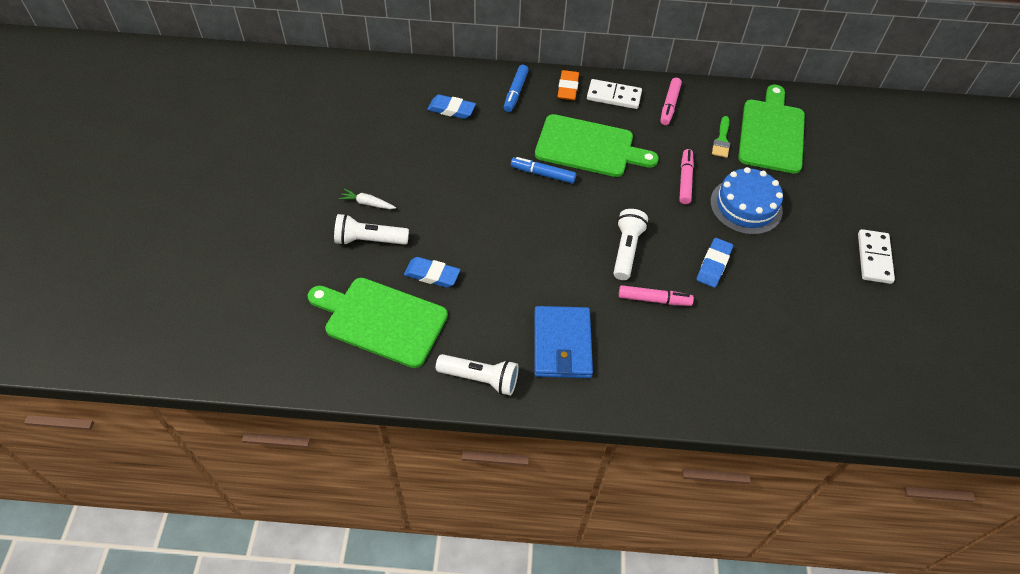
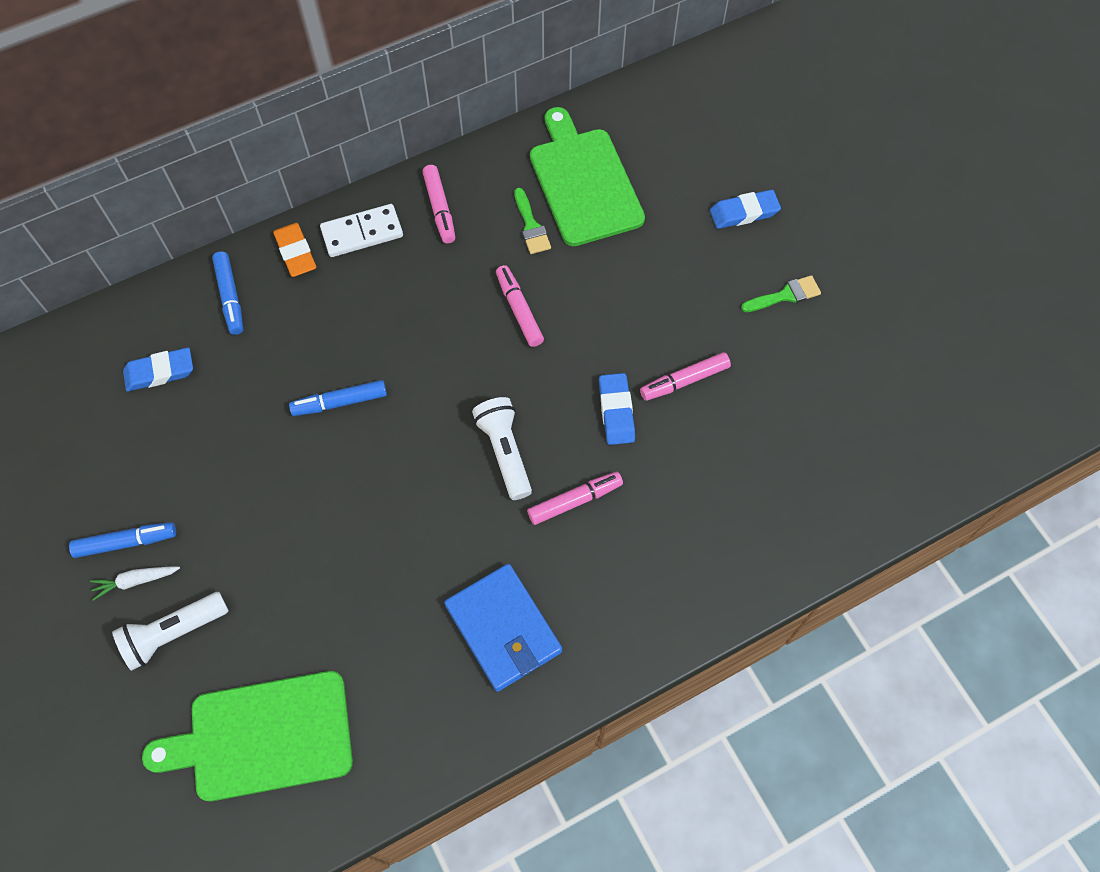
camera: 30 degrees left, 10 degrees up
blue eraser [404,257,460,288] -> blue eraser moved to [710,190,781,229]
white flashlight [436,354,518,396] -> none
green cutting board [535,114,659,177] -> none
blue cake [710,167,783,235] -> none
white domino [858,229,895,284] -> green brush [741,275,821,312]
none -> blue marker [69,522,176,558]
none -> pink marker [640,352,731,401]

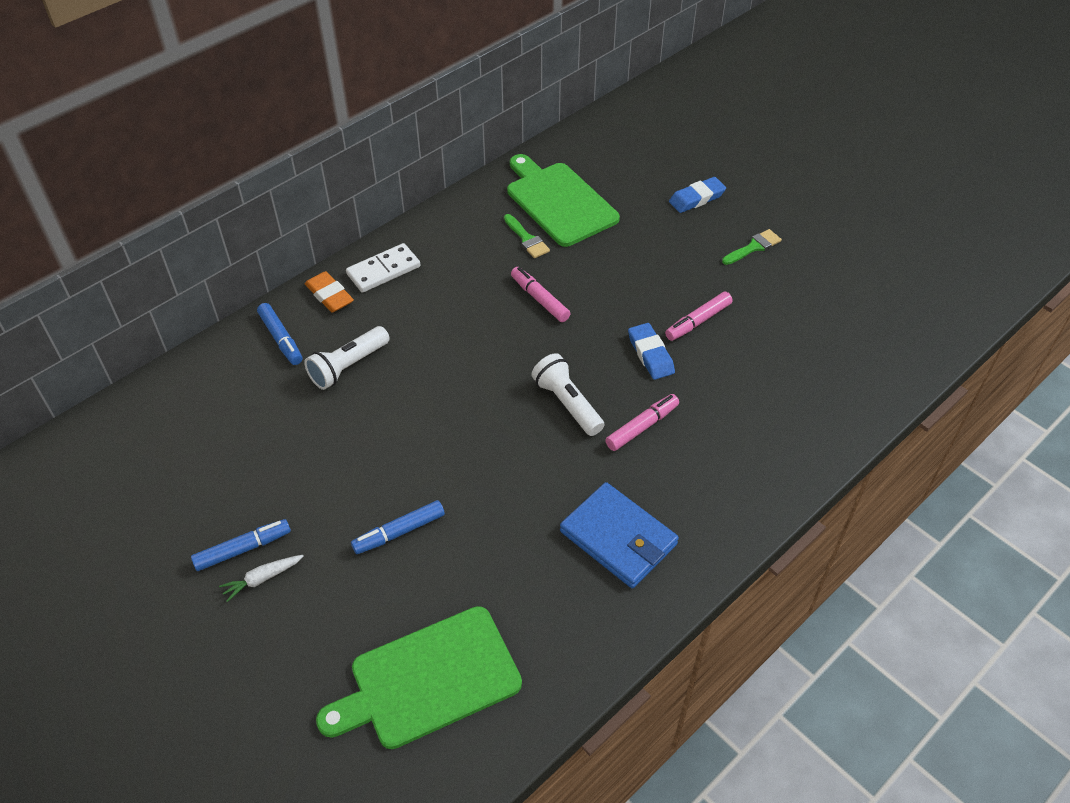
camera: 15 degrees left, 15 degrees down
white flashlight [112,592,229,671] -> white flashlight moved to [304,326,390,390]
blue eraser [123,347,193,392] -> none
blue marker [289,380,387,416] -> blue marker moved to [351,500,445,554]
pink marker [422,165,455,243] -> none

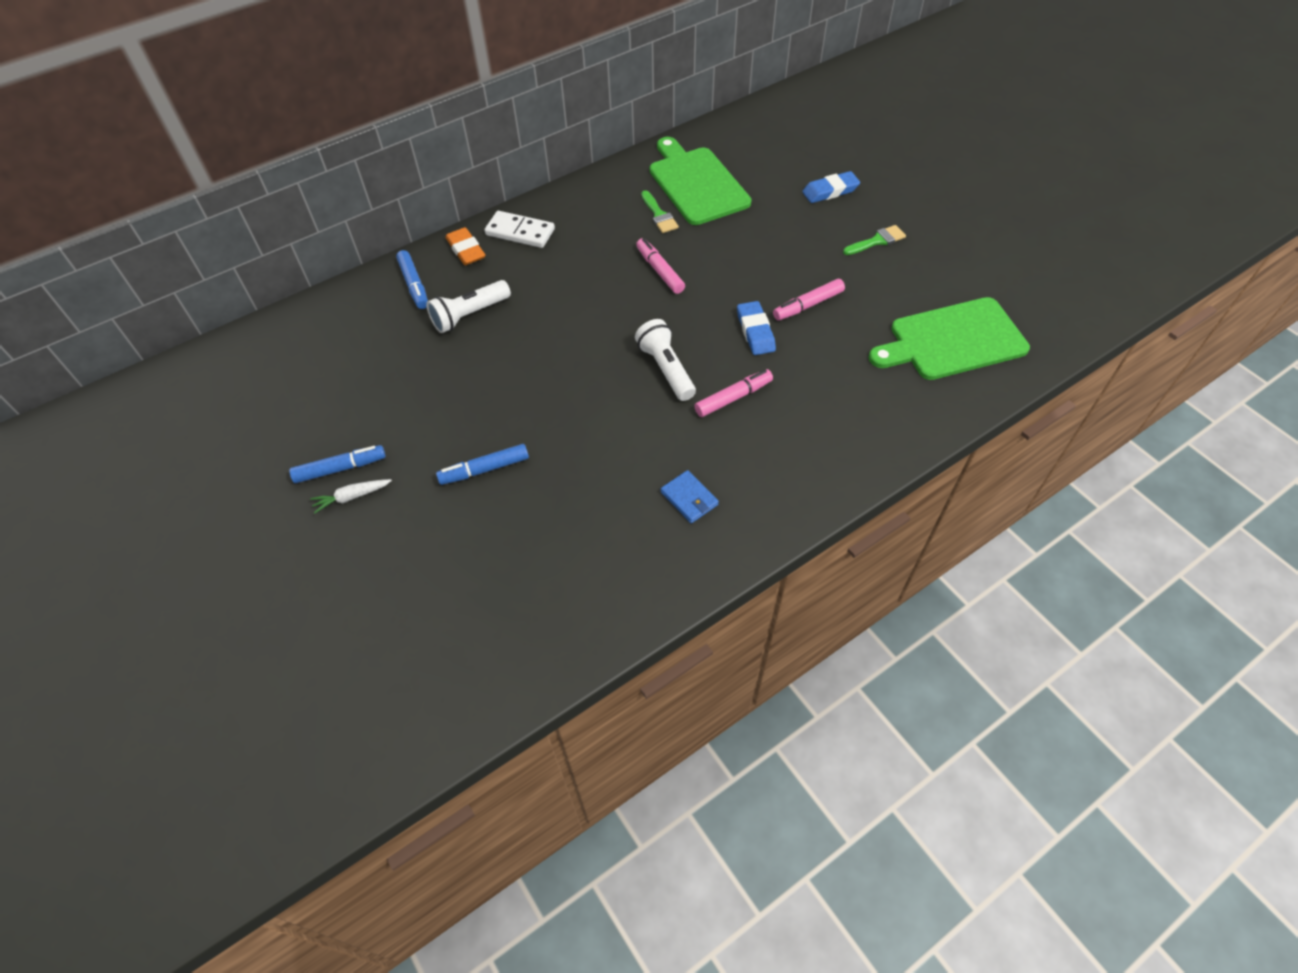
camera: 10 degrees right, 5 degrees up
green cutting board [316,606,522,749] -> green cutting board moved to [868,297,1030,380]
white domino [346,243,420,293] -> white domino turned 45 degrees clockwise [484,211,555,248]
blue wallet [560,482,679,588] -> blue wallet [661,470,719,523], size x0.52

